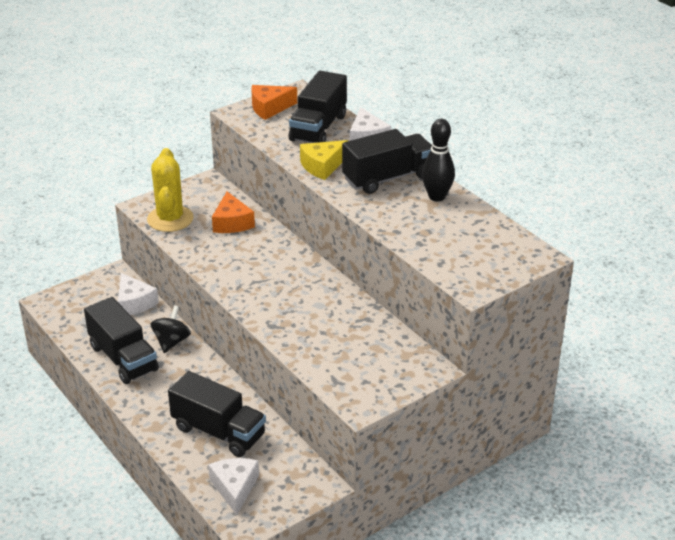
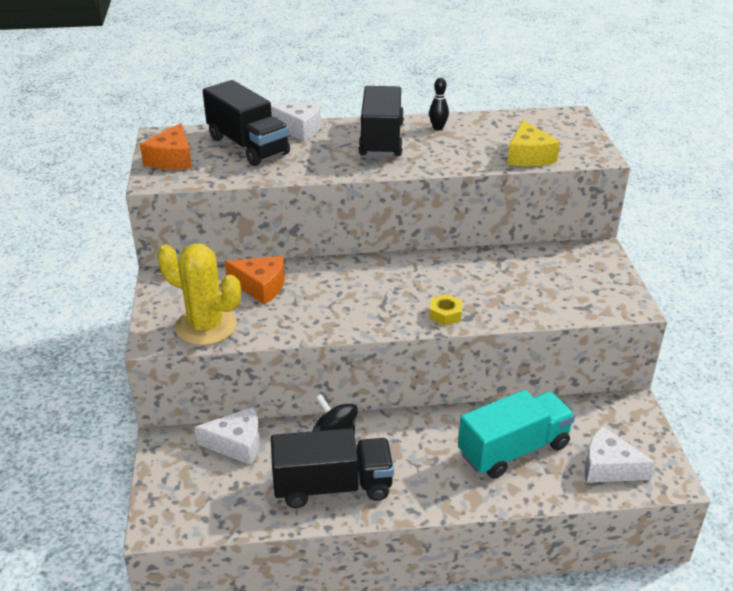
camera: 60 degrees left, 0 degrees up
black truck [168,371,266,457] -> turquoise truck [458,390,575,479]
yellow cheese [300,140,348,180] -> yellow cheese moved to [507,120,560,166]
black bowling pin [422,119,455,202] -> black bowling pin [429,78,449,130], size x0.57
none -> yellow nut [430,294,462,326]

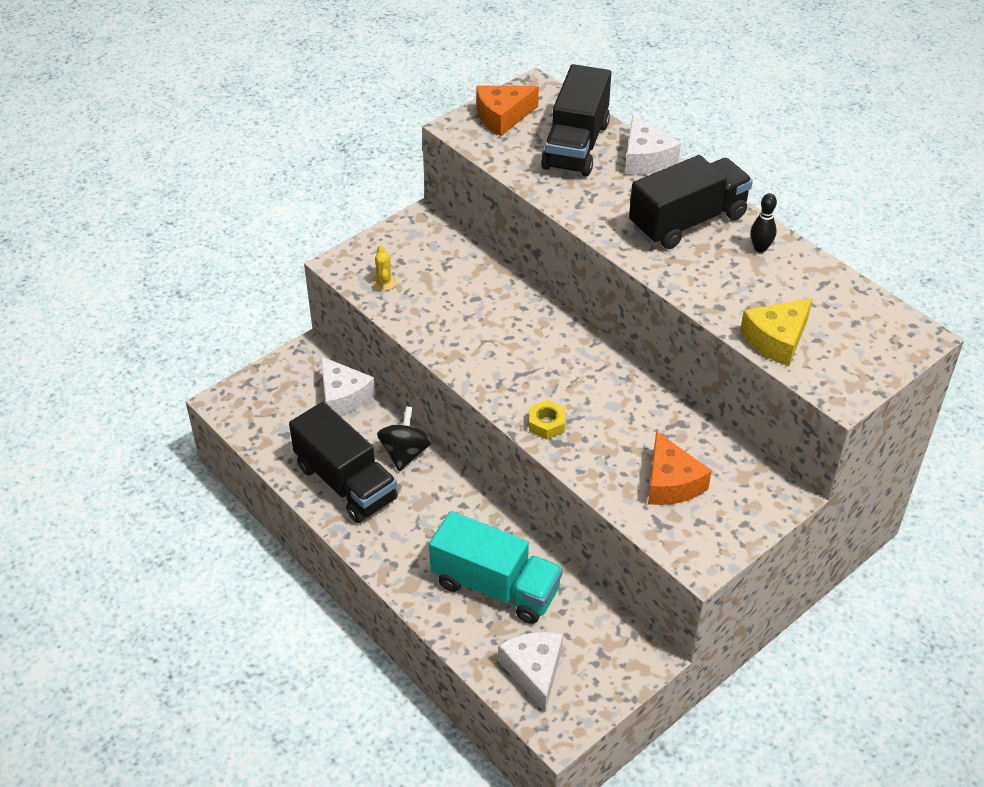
camera: 55 degrees right, 10 degrees up
yellow cactus [157,244,241,345] -> yellow cactus [372,245,397,291], size x0.40
orange cheese [224,256,285,305] -> orange cheese moved to [648,431,712,505]

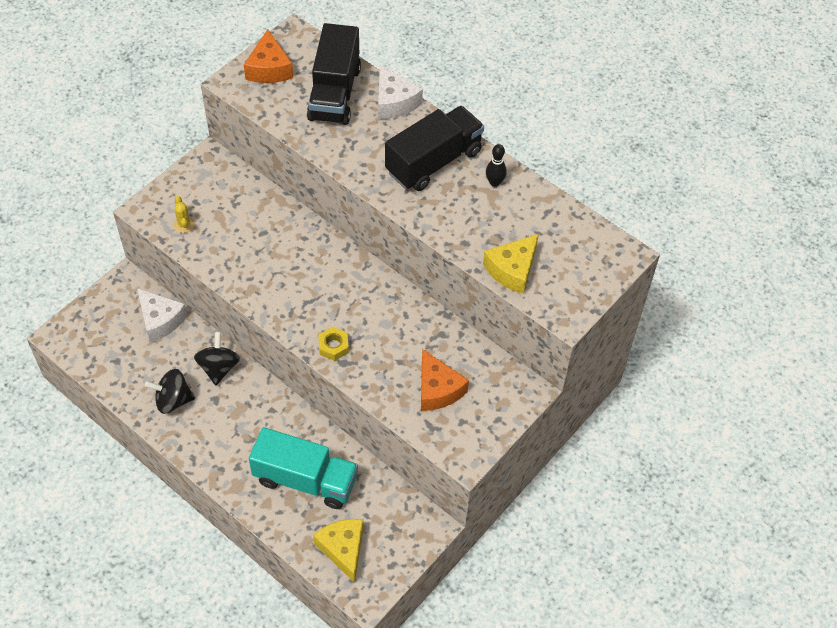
camera: 10 degrees left, 10 degrees up
black truck [289,402,398,523] -> black spinning top [145,369,195,414]
orange cheese [477,86,539,136] -> orange cheese turned 60 degrees counterclockwise [244,29,293,83]
white cheese [498,632,563,712] -> yellow cheese [313,519,363,583]

